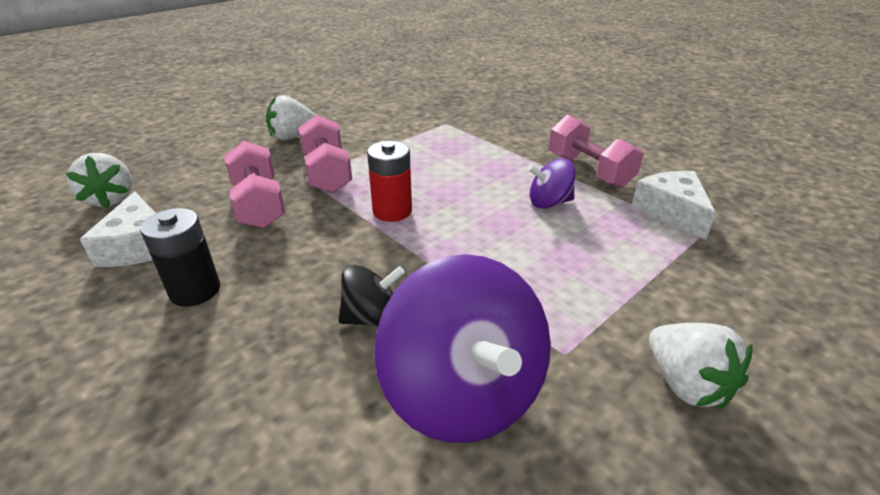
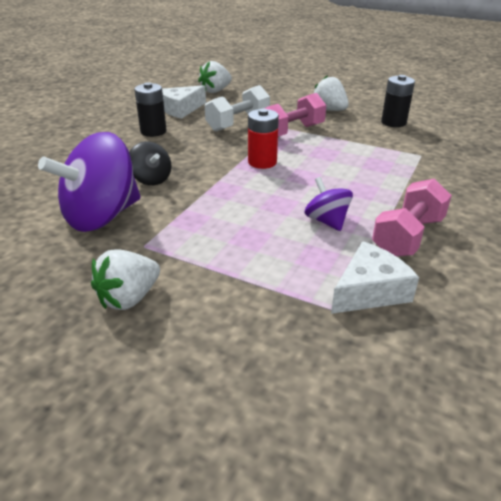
camera: 70 degrees right, 0 degrees up
pink dumbbell [224,141,286,228] -> white dumbbell [205,85,270,131]
none -> black battery [381,75,415,127]

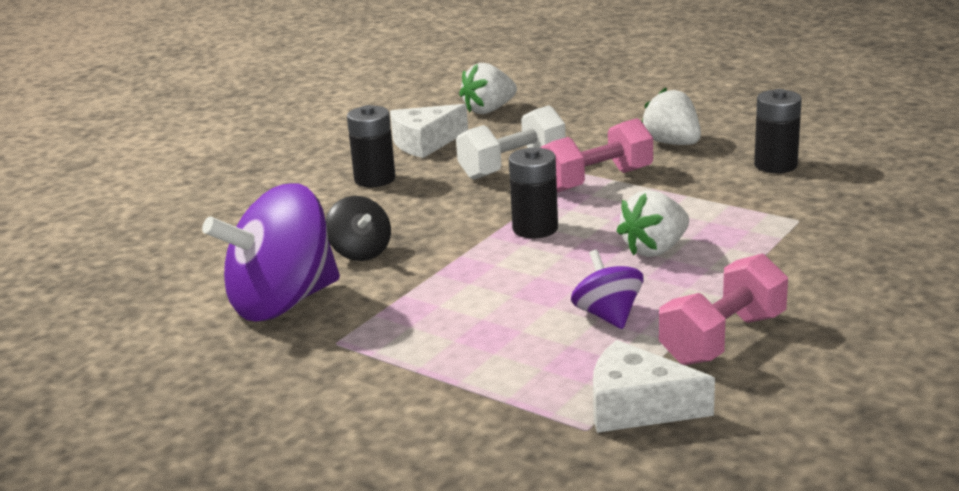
camera: 10 degrees right, 10 degrees down
white strawberry [91,249,160,310] -> white strawberry moved to [617,190,689,257]
red battery [248,109,279,169] -> black battery [509,147,558,238]
white cheese [331,241,419,314] -> white cheese turned 135 degrees counterclockwise [593,340,715,433]

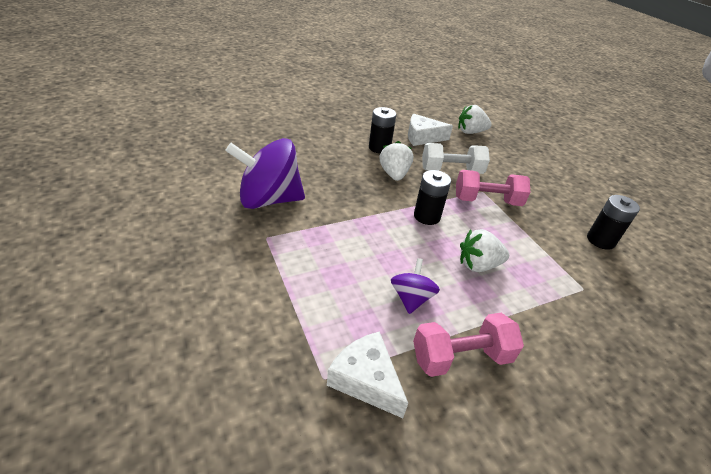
camera: 25 degrees right, 15 degrees up
black spinning top [326,196,391,261] -> none
white strawberry [642,87,701,145] -> white strawberry moved to [380,141,413,181]

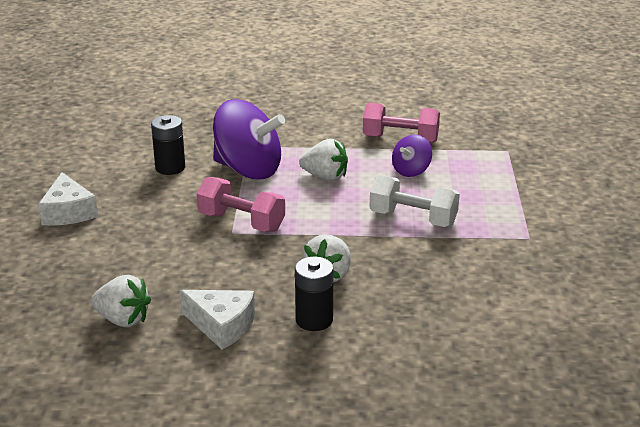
camera: 150 degrees left, 10 degrees down
purple spinning top [225,138,305,209] -> purple spinning top moved to [213,99,285,180]
white cheese [327,331,408,418] -> white cheese moved to [38,172,98,226]
black battery [414,170,451,225] -> none
white dumbbell [422,143,490,174] -> white dumbbell moved to [370,175,460,227]

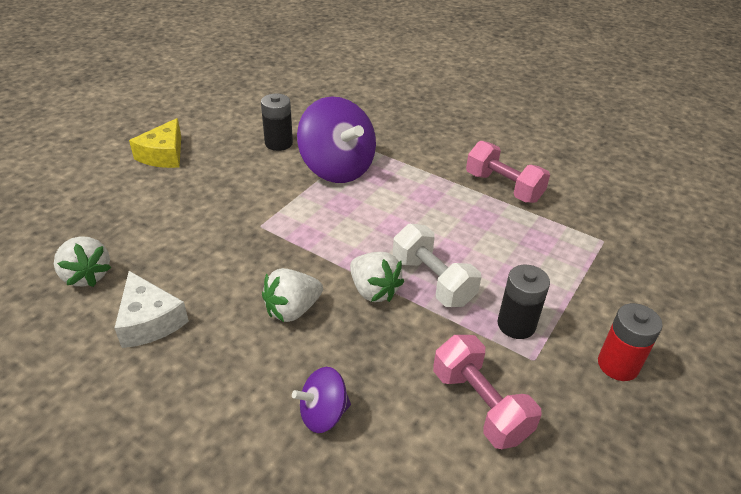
camera: 30 degrees right, 10 degrees up
white cheese [38,172,98,226] -> yellow cheese [129,118,181,168]
pink dumbbell [197,177,285,232] -> pink dumbbell moved to [433,335,541,449]
black battery [295,257,334,331] -> black battery moved to [497,265,550,339]
white strawberry [299,139,348,181] -> white strawberry moved to [350,252,404,302]
purple spinning top [392,135,432,177] -> purple spinning top moved to [292,367,351,433]
none -> red battery [598,303,663,381]

